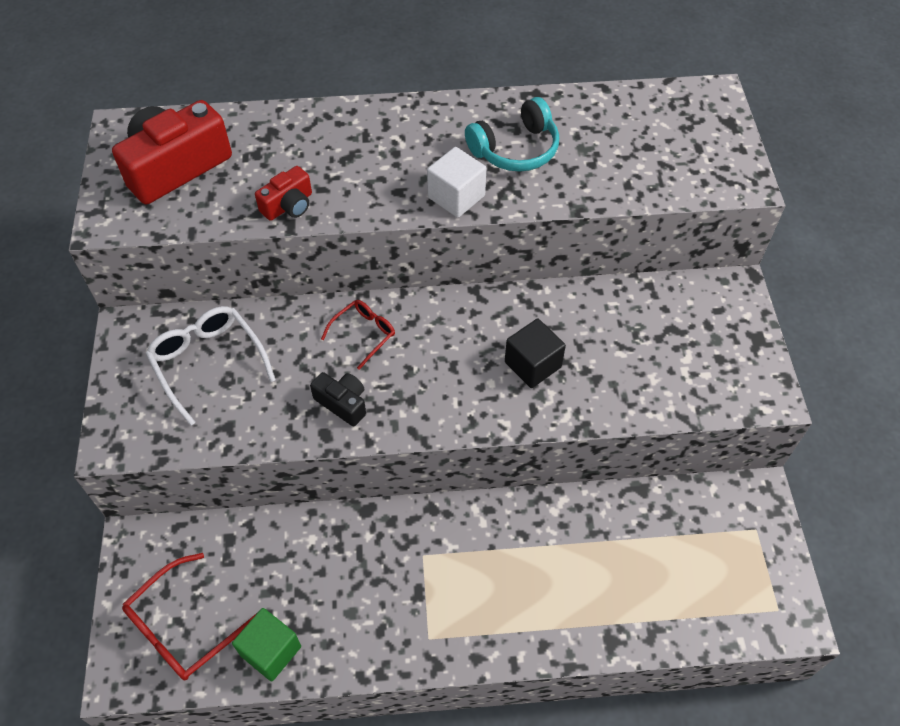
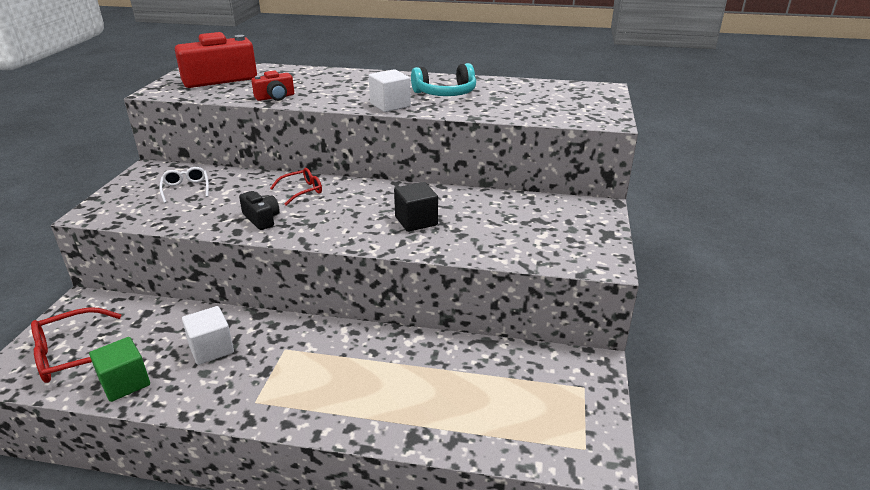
camera: 15 degrees right, 25 degrees down
white glasses [146,306,276,426] -> white glasses [159,167,209,203], size x0.60
none -> white cube [182,306,234,365]

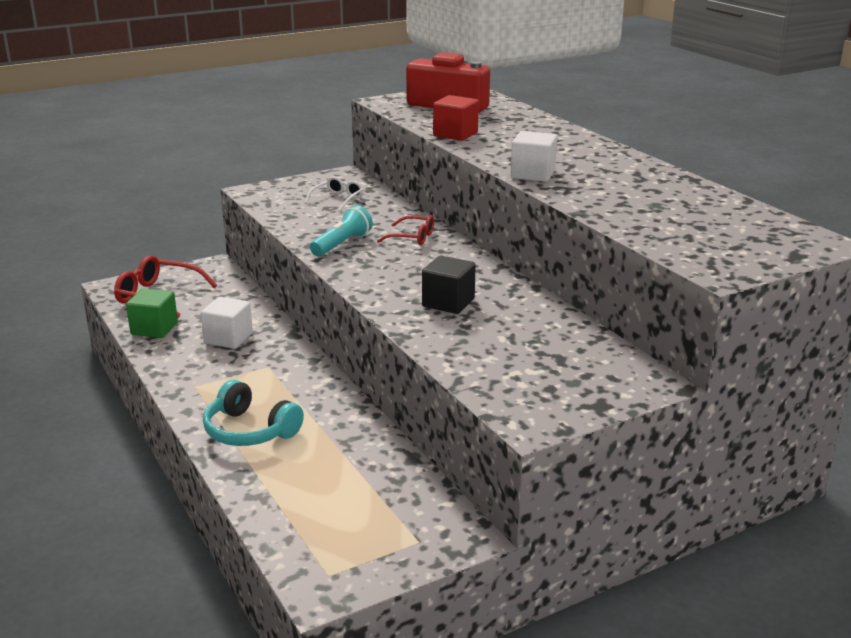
camera: 50 degrees right, 5 degrees down
black camera [239,191,280,230] -> turquoise flashlight [310,205,373,256]
red camera [251,71,294,101] -> red cube [433,95,479,141]
turquoise headphones [411,63,476,96] -> turquoise headphones moved to [203,380,304,446]

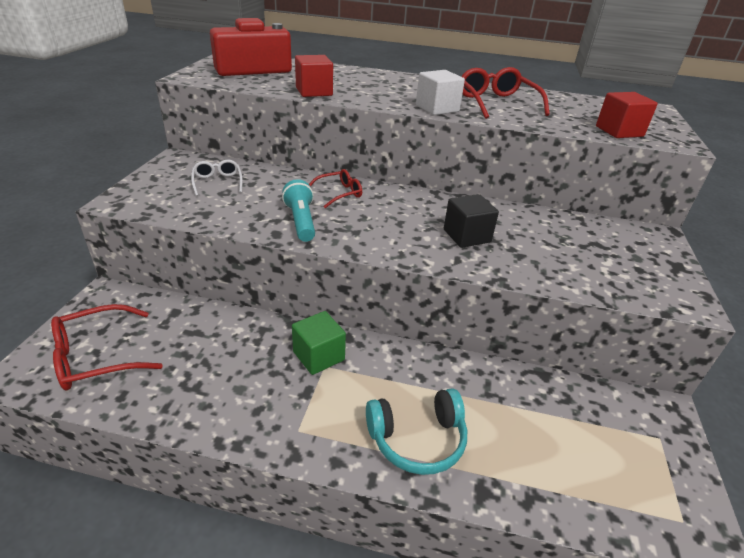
camera: 50 degrees left, 10 degrees up
green cube [126,288,178,338] -> green cube moved to [292,311,346,375]
white cube [201,297,253,349] -> none
none -> red glasses [461,67,550,119]
none -> red cube [596,92,658,138]

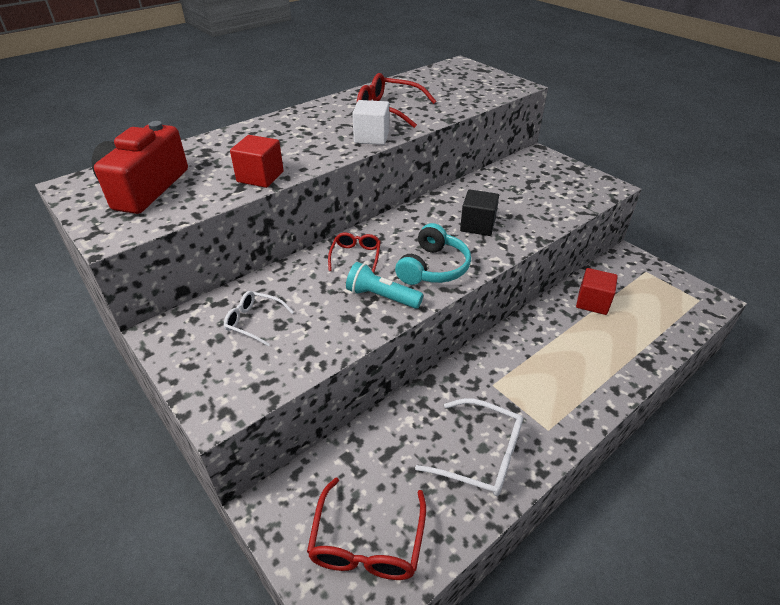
camera: 50 degrees left, 5 degrees up
green cube [292,311,346,375] -> none
turquoise headphones [366,388,467,475] -> turquoise headphones moved to [395,223,471,285]
red cube [596,92,658,138] -> red cube moved to [576,268,618,315]
none -> white glasses [415,398,523,496]

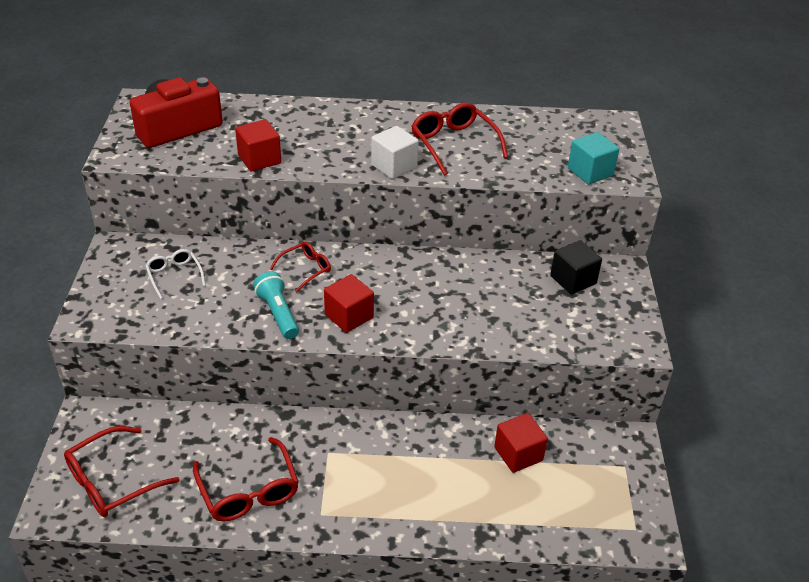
camera: 40 degrees right, 0 degrees up
turquoise headphones [395,223,471,285] -> red cube [324,274,374,333]
white glasses [415,398,523,496] -> red glasses [193,437,299,522]
black cube [460,190,499,236] -> black cube moved to [550,240,602,295]
none -> turquoise cube [568,132,619,184]

